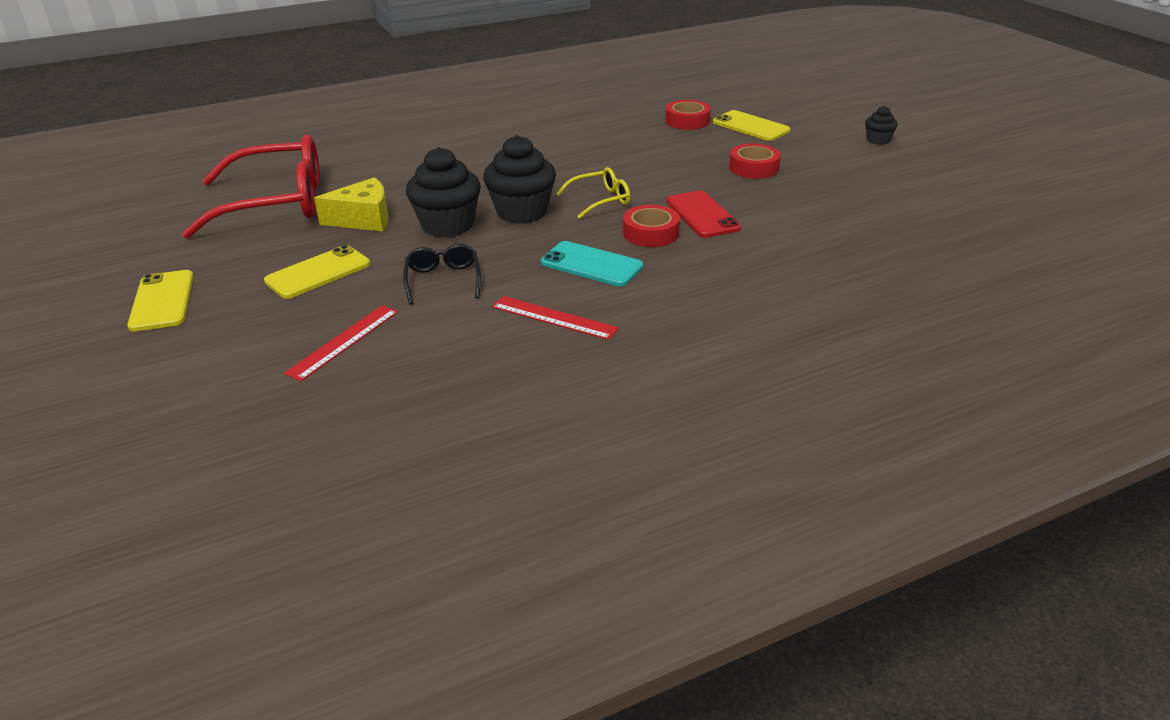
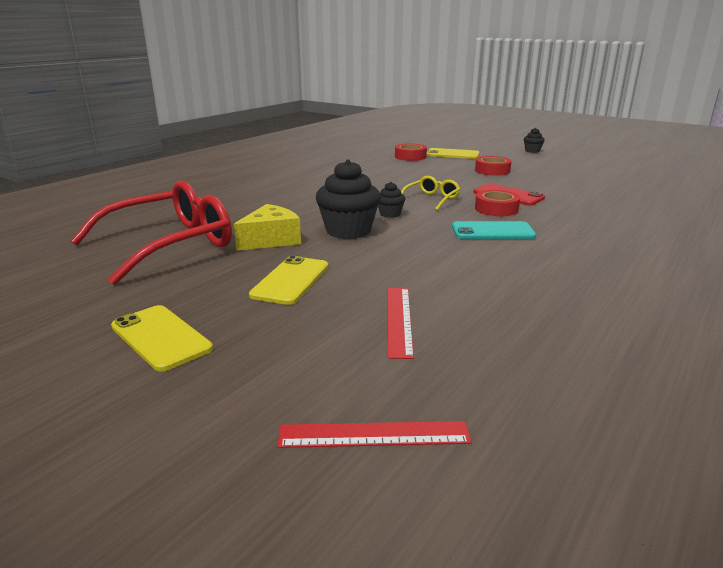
camera: 30 degrees left, 10 degrees down
black glasses [403,244,481,305] -> none
black cupcake [483,135,556,224] -> black cupcake [378,182,405,218], size x0.50
red ruler [492,296,619,340] -> red ruler moved to [277,421,472,448]

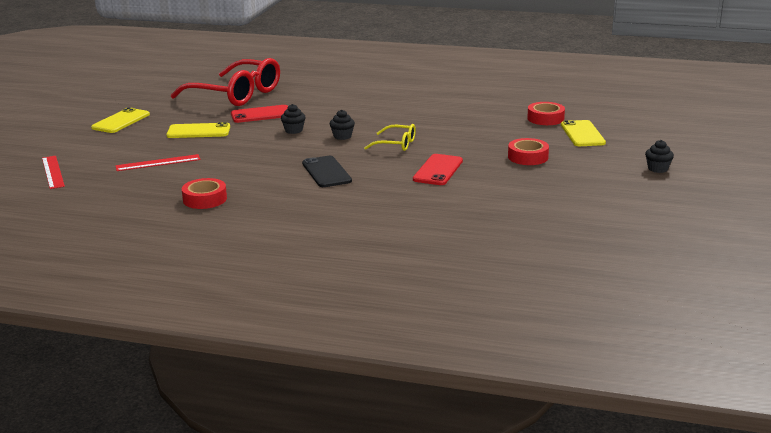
camera: 70 degrees right, 0 degrees up
yellow cheese [234,204,301,251] -> red phone [231,105,288,123]
black cupcake [316,159,381,239] -> black cupcake [281,104,306,134], size x0.50
turquoise phone [452,221,536,239] -> black phone [302,156,352,187]
red tape [475,190,520,216] -> red tape moved to [182,178,227,209]

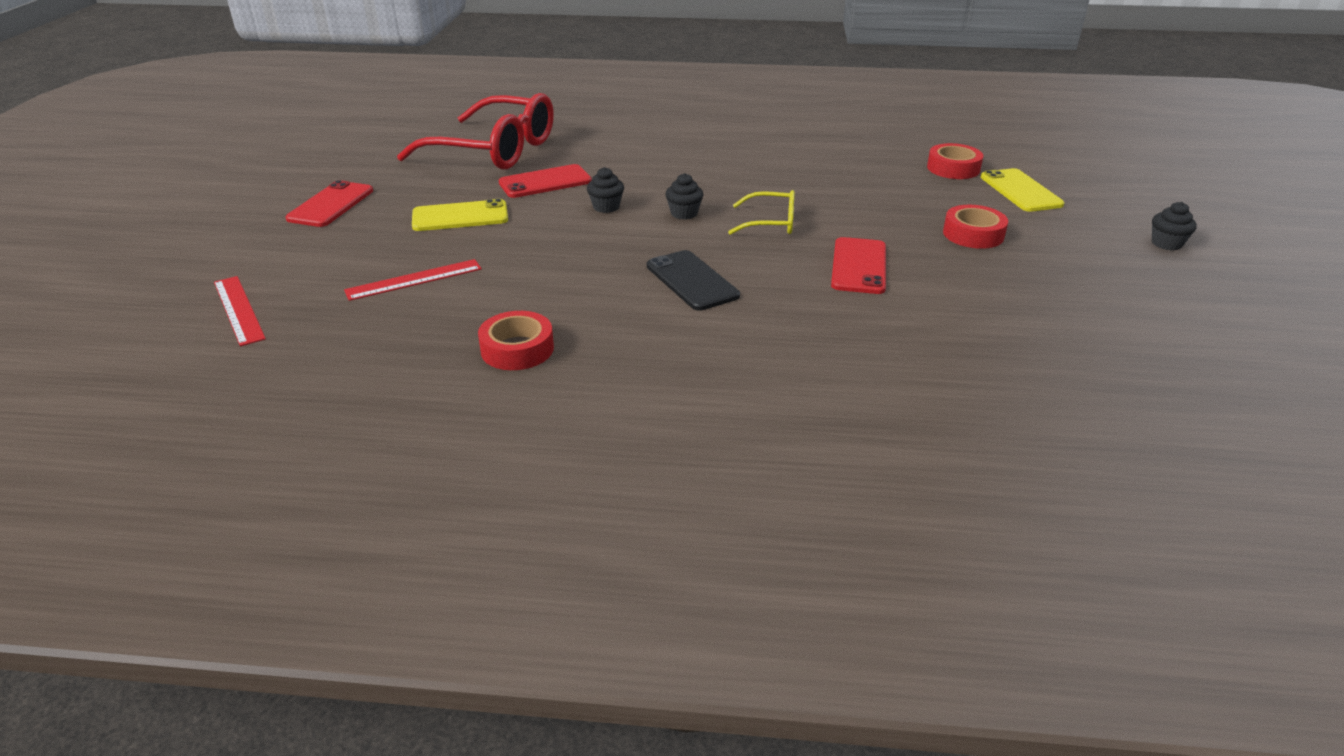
camera: 10 degrees left, 10 degrees up
yellow phone [91,107,150,133] -> red phone [285,180,373,227]

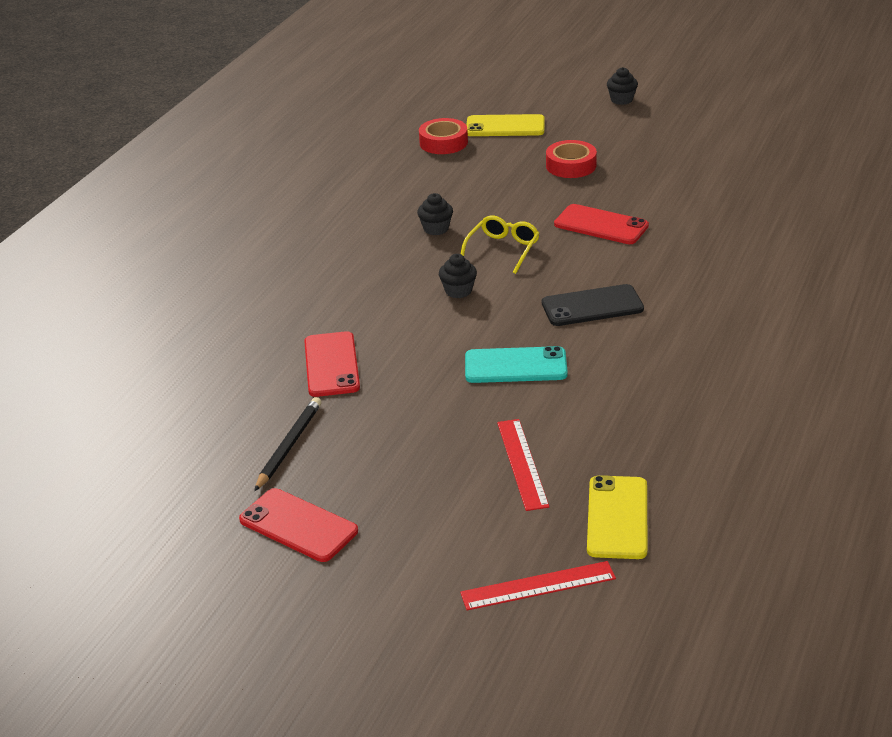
camera: 70 degrees left, 0 degrees up
red glasses [397,93,554,170] -> none
yellow phone [412,199,508,231] -> yellow phone moved to [587,475,648,559]
red tape [478,311,554,370] -> none
black cupcake [587,167,624,213] -> black cupcake moved to [417,193,453,235]
none -> black pencil [254,397,322,491]
none -> turquoise phone [465,346,568,383]

